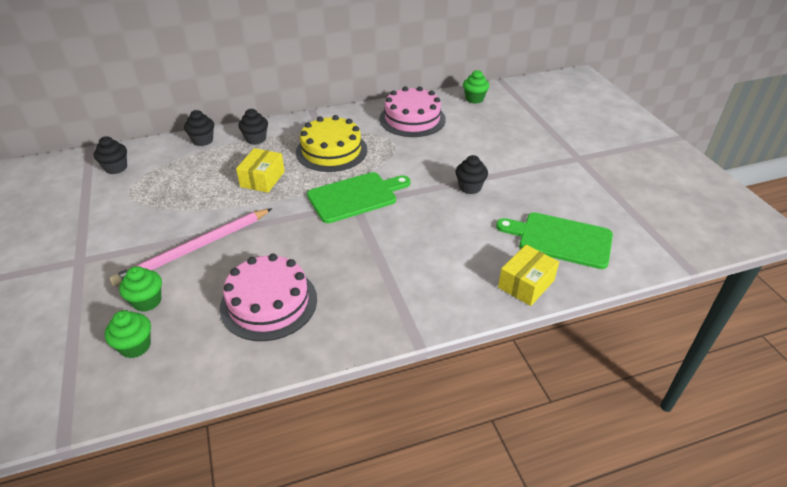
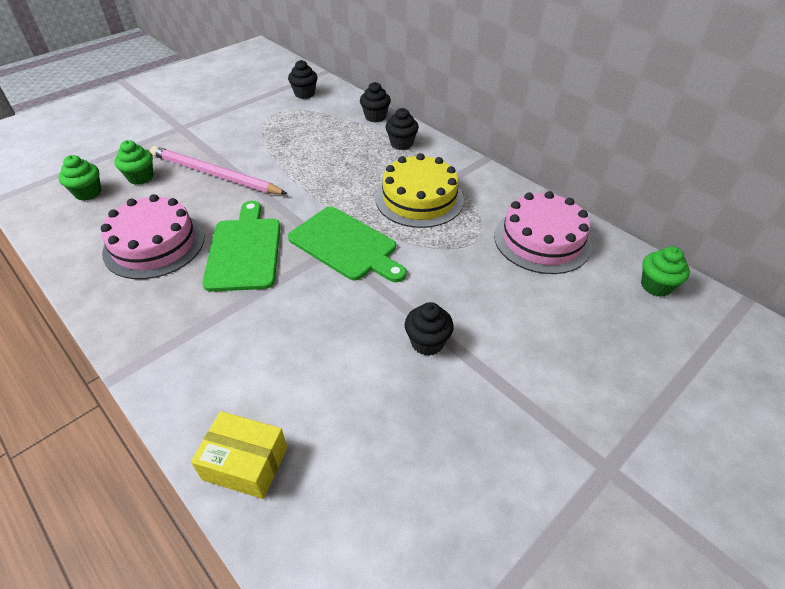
camera: 65 degrees right, 5 degrees up
yellow box [236,148,285,193] -> none
green cutting board [496,212,613,269] -> green cutting board moved to [202,201,280,292]

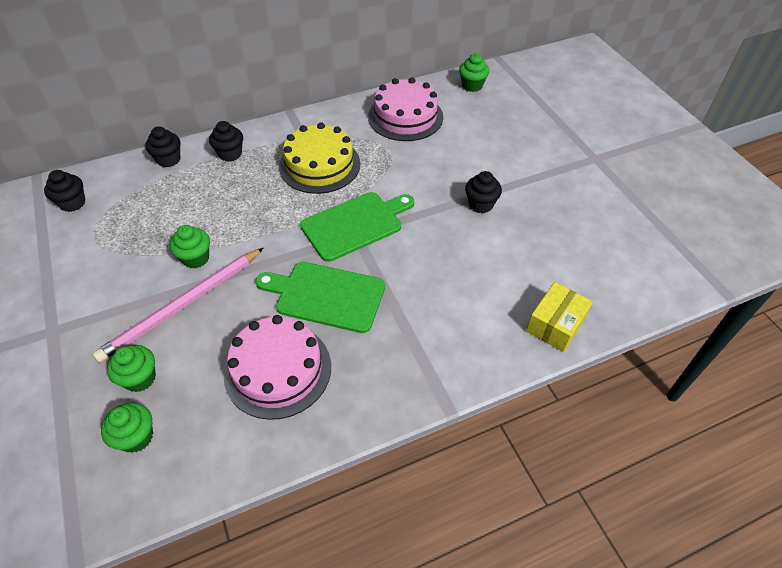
camera: 70 degrees left, 5 degrees up
none -> green cupcake [170,225,210,269]

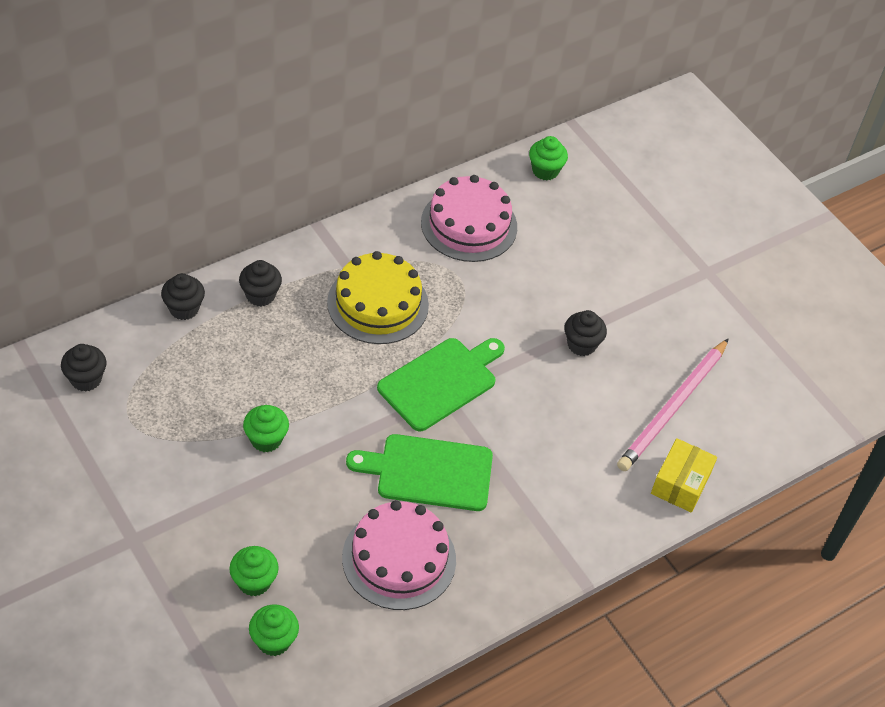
camera: 15 degrees left, 0 degrees up
pink pencil [92,248,264,363] -> pink pencil moved to [617,338,729,471]

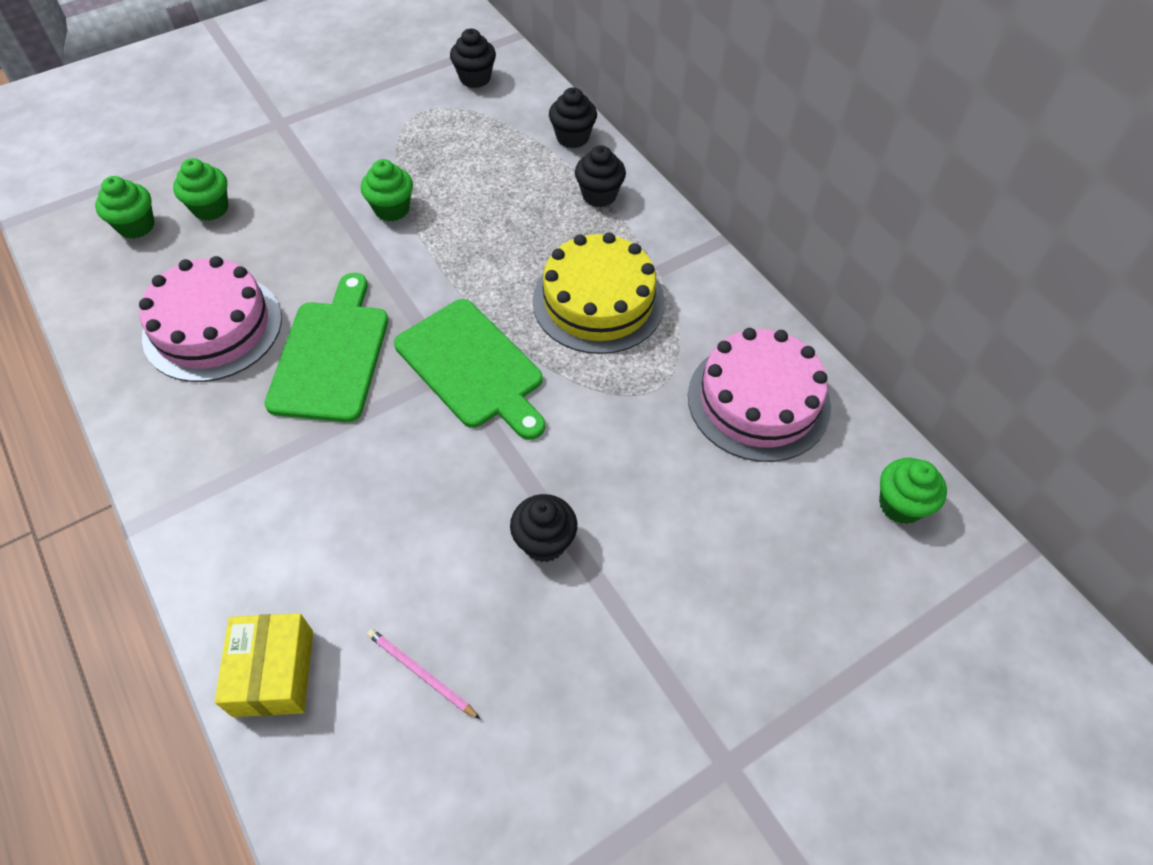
camera: 95 degrees right, 5 degrees up
pink pencil [617,338,729,471] -> pink pencil [367,629,480,719], size x0.44
yellow box [651,438,717,513] -> yellow box turned 60 degrees clockwise [215,613,313,717]

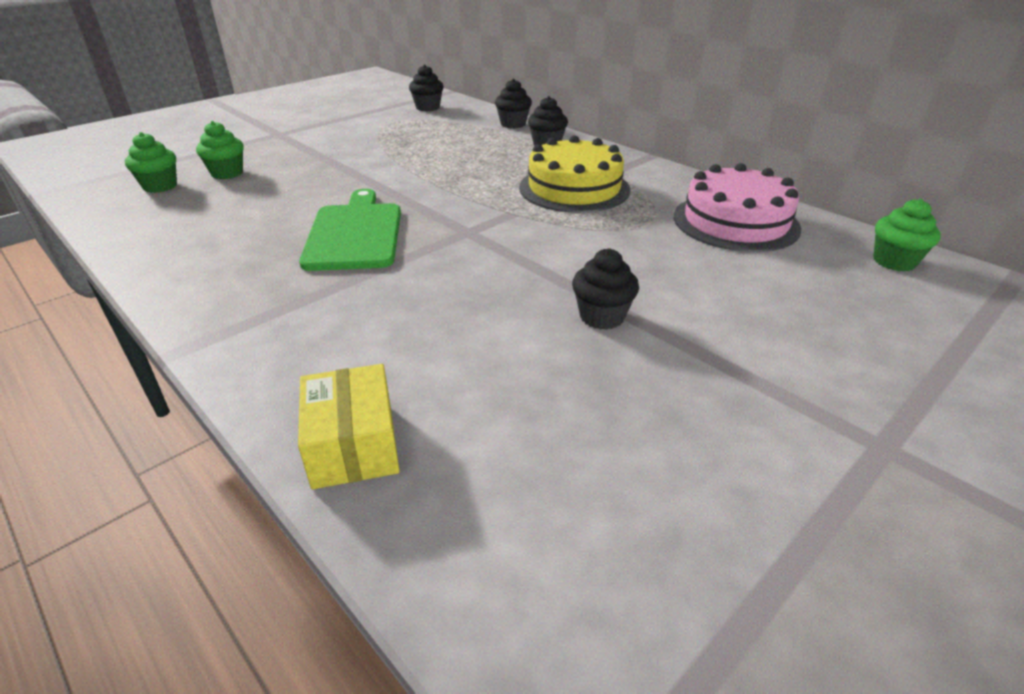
camera: 10 degrees left, 20 degrees down
pink cake [139,256,282,382] -> none
green cupcake [361,159,413,221] -> none
pink pencil [367,629,480,719] -> none
green cutting board [394,299,545,440] -> none

